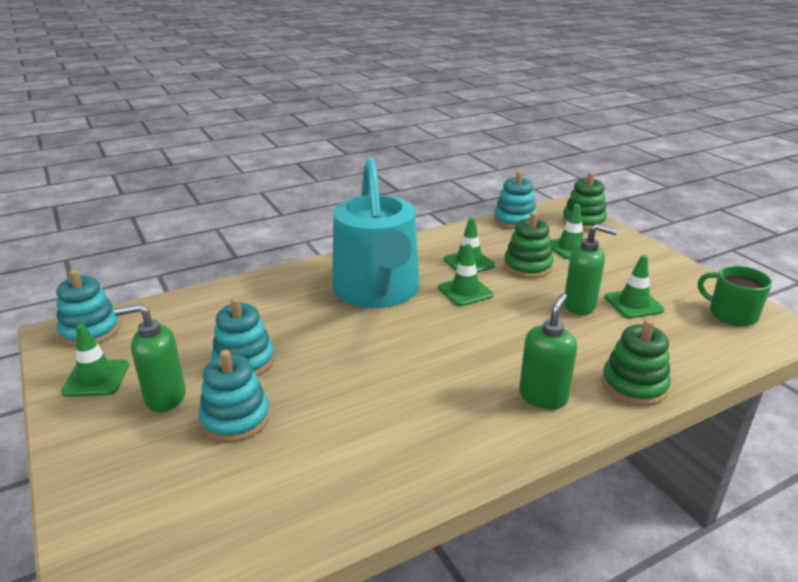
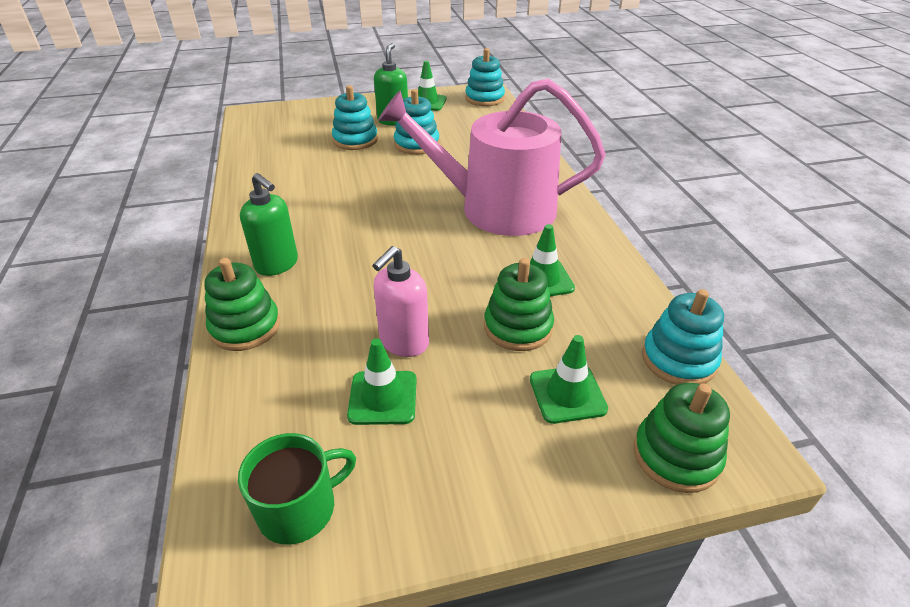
camera: 105 degrees right, 10 degrees up
turquoise watering can [332,158,420,308] -> pink watering can [378,78,606,236]
green traffic cone [438,244,493,306] -> none
green soap dispenser [564,224,617,315] -> pink soap dispenser [373,246,429,357]

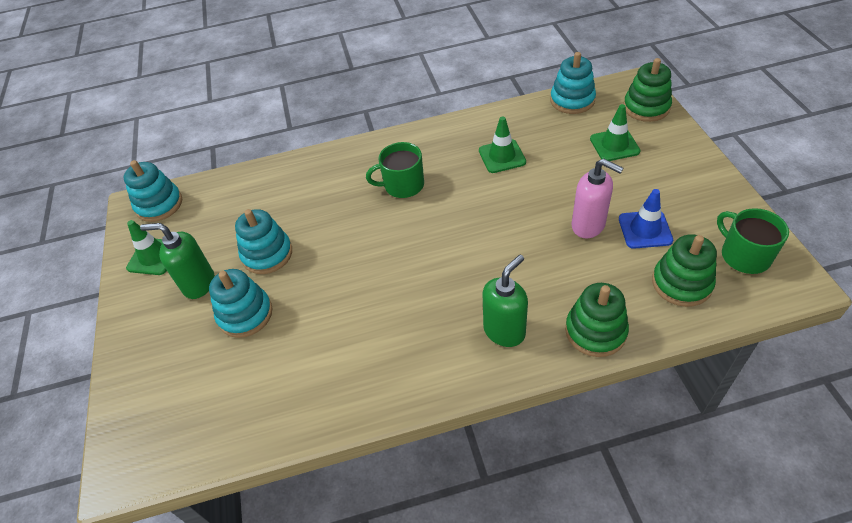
camera: 85 degrees left, 10 degrees up
green traffic cone [347,338,417,425] -> blue traffic cone [619,189,673,249]
pink watering can [378,78,606,236] -> green mug [366,142,424,198]
green stacking toy [484,258,554,351] -> green stacking toy moved to [652,234,717,307]

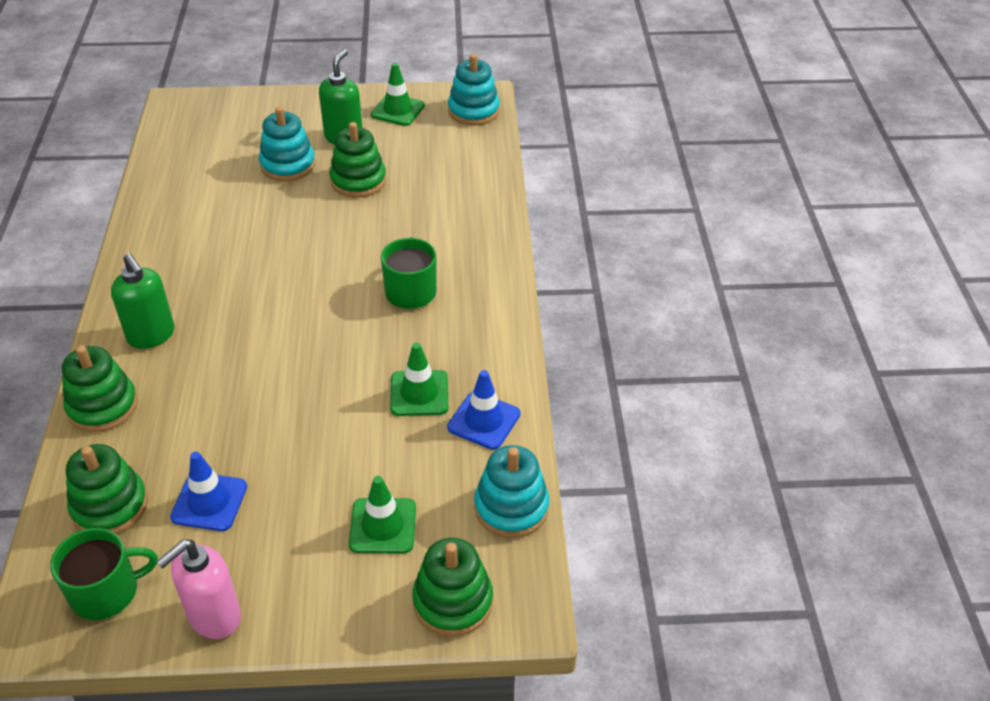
camera: 95 degrees right, 5 degrees down
turquoise stacking toy [235,209,292,274] -> green stacking toy [330,122,386,198]
pink soap dispenser [572,159,623,238] -> pink soap dispenser moved to [156,540,241,639]
none -> blue traffic cone [447,370,520,450]

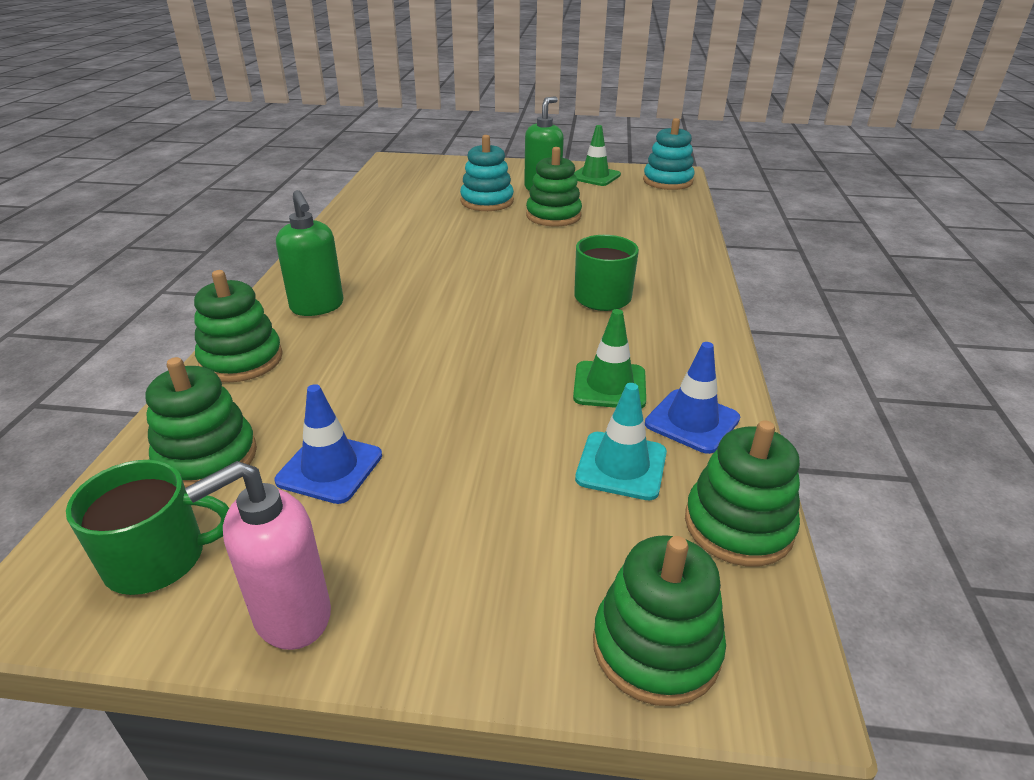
camera: 10 degrees right, 10 degrees down
green traffic cone [349,476,416,554] -> none
turquoise stacking toy [474,445,549,538] -> green stacking toy [685,420,800,566]
none -> turquoise traffic cone [575,383,667,500]

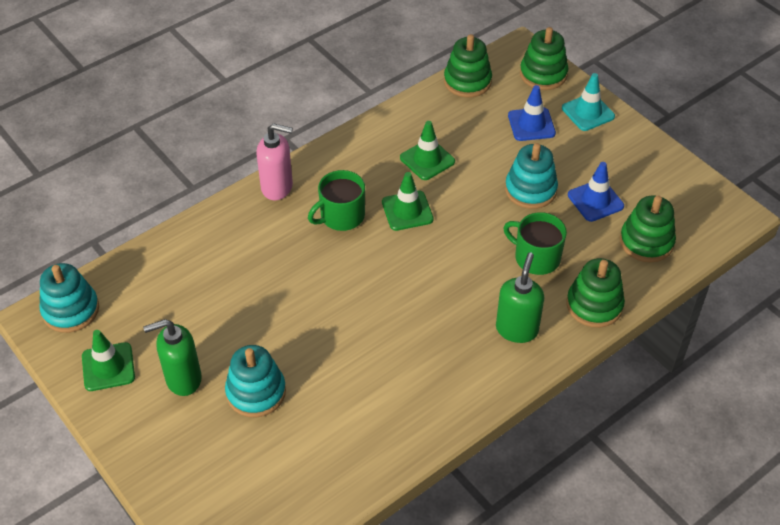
camera: 135 degrees left, 15 degrees up
green mug [66,460,229,595] -> green mug moved to [503,212,567,275]
pink soap dispenser [185,461,331,650] -> pink soap dispenser moved to [256,123,293,200]
green stacking toy [526,147,582,226] -> none
turquoise traffic cone [575,383,667,500] -> turquoise traffic cone moved to [562,73,615,131]
blue traffic cone [645,342,740,454] -> blue traffic cone moved to [508,85,556,141]
none -> green traffic cone [382,172,434,231]
none -> turquoise stacking toy [505,143,558,209]

